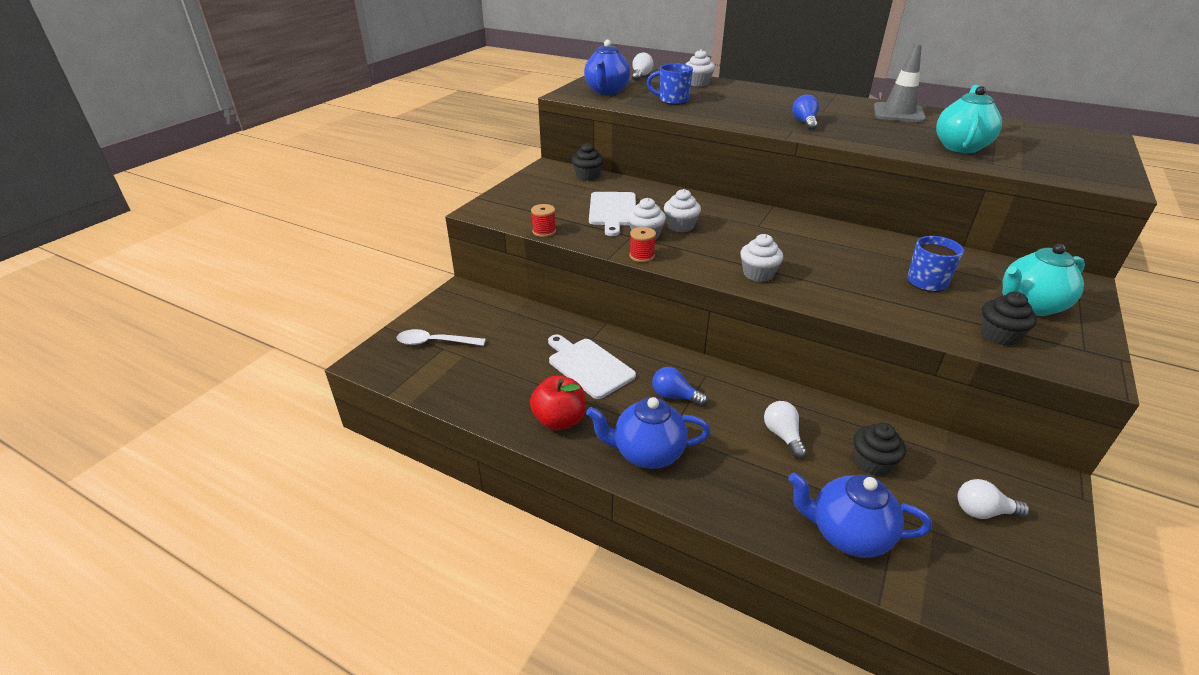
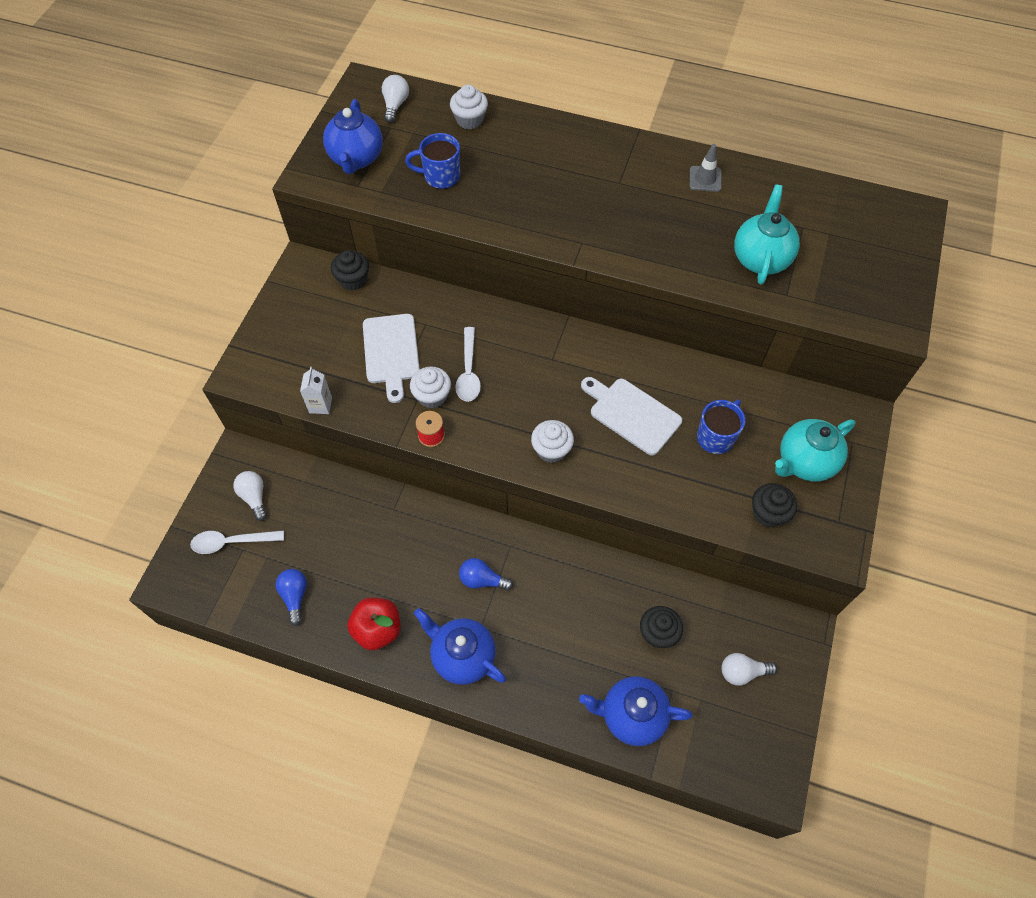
camera: 10 degrees left, 25 degrees up
red spool [531,204,556,237] -> white carton [300,367,332,414]
white cutting board [548,334,636,399] -> white cutting board moved to [581,377,682,456]
blue teapot [586,397,710,469] -> blue teapot turned 45 degrees clockwise [414,608,506,685]
white cupcake [664,189,701,232] -> white spoon [455,327,481,402]
white light bulb [764,401,807,458] -> white light bulb moved to [233,471,267,521]
blue light bulb [792,94,819,130] -> blue light bulb moved to [276,569,307,626]
grey traffic cone [874,44,926,122] -> grey traffic cone [690,144,722,192], size x0.58

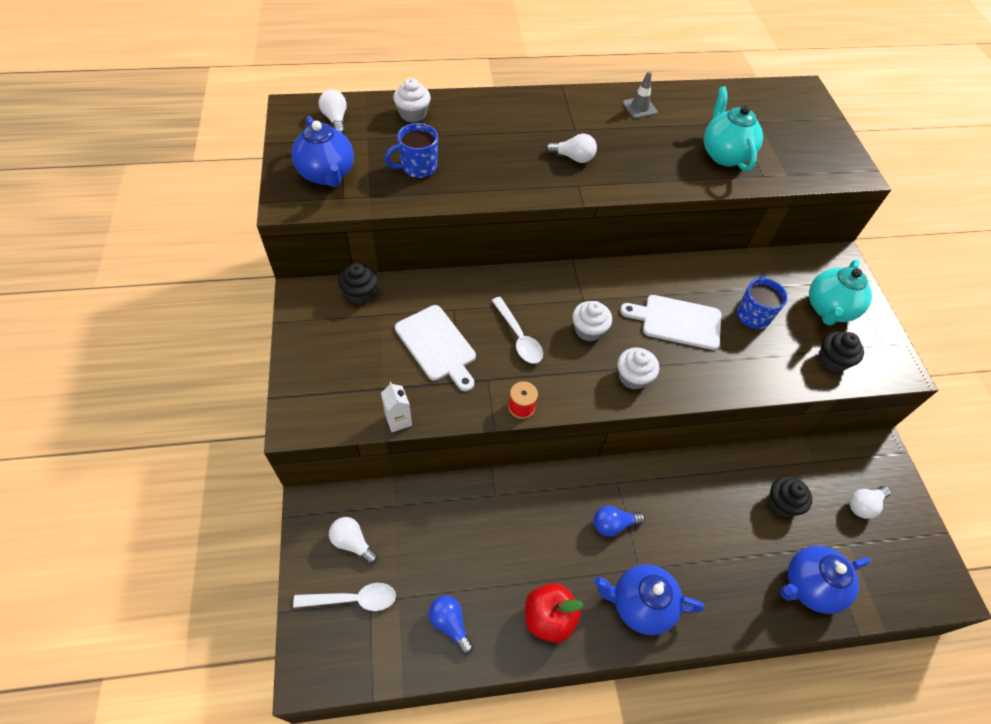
camera: 30 degrees left, 5 degrees down
white spoon [190,530,284,554] -> white spoon turned 150 degrees counterclockwise [293,583,396,611]
white cupcake [410,367,451,408] -> white cupcake moved to [572,301,612,341]
none -> white light bulb [546,134,597,163]

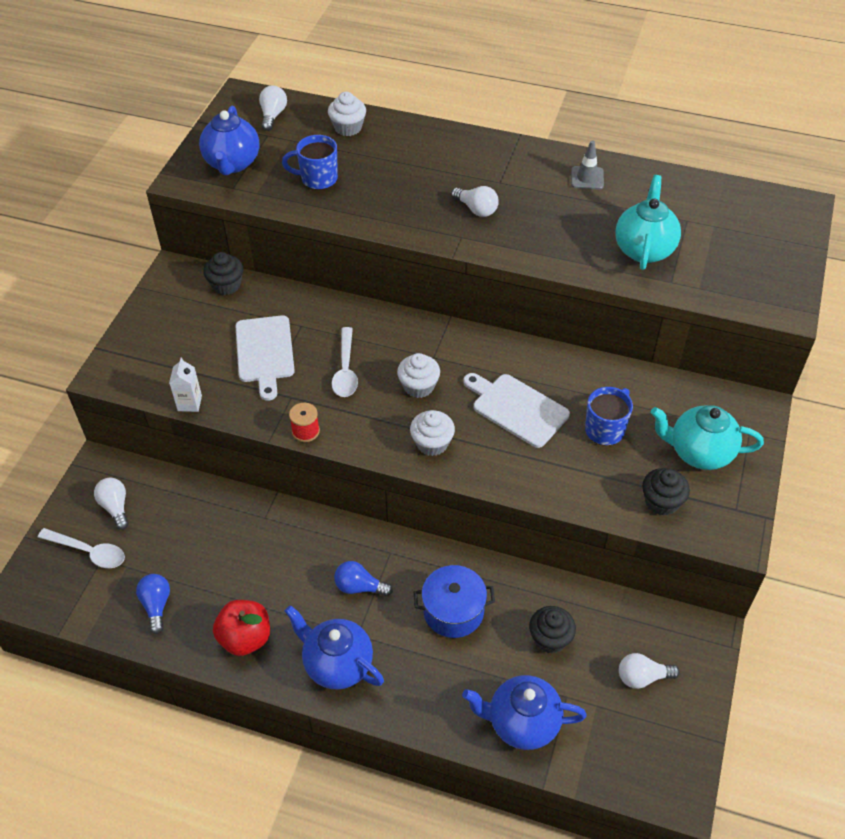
camera: 30 degrees right, 5 degrees down
turquoise teapot [809,259,872,325] -> turquoise teapot turned 45 degrees clockwise [651,405,764,470]
none -> blue pot [414,565,495,638]

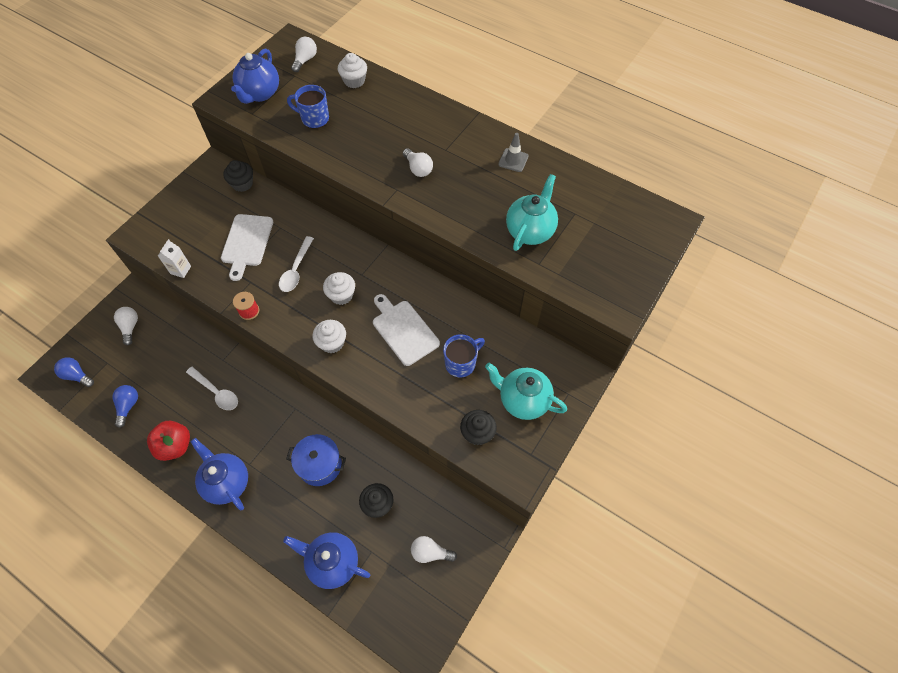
camera: 15 degrees right, 10 degrees up
white spoon [38,528,125,568] -> white spoon moved to [186,367,238,410]
blue light bulb [334,561,393,597] -> blue light bulb moved to [54,357,94,387]

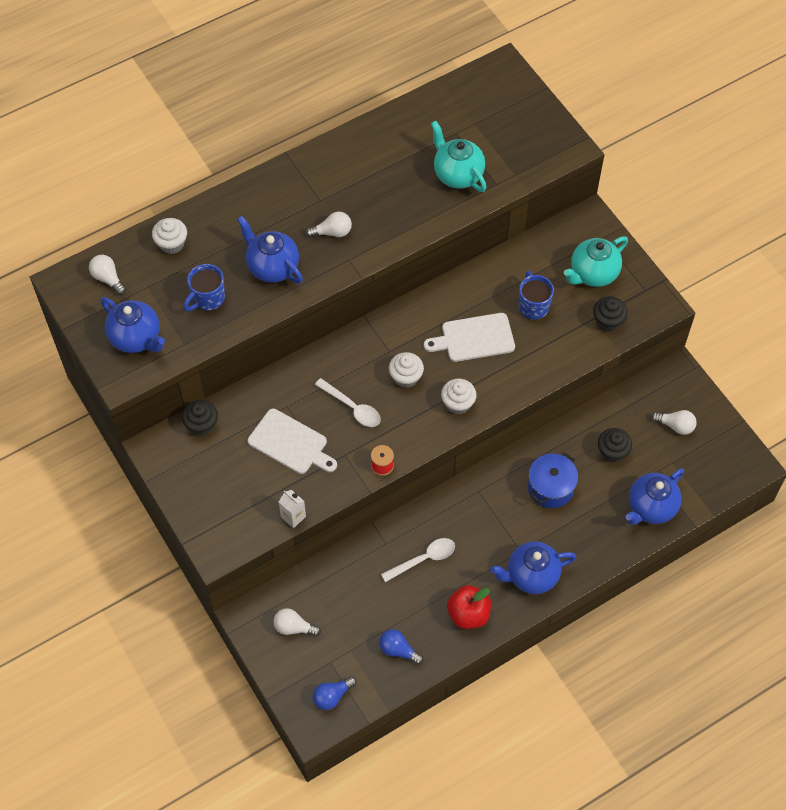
camera: 65 degrees left, 0 degrees up
white light bulb [411,536,457,563] -> white light bulb turned 105 degrees counterclockwise [651,410,697,435]
grey traffic cone [498,133,529,172] -> none
none -> blue teapot [237,216,303,283]

